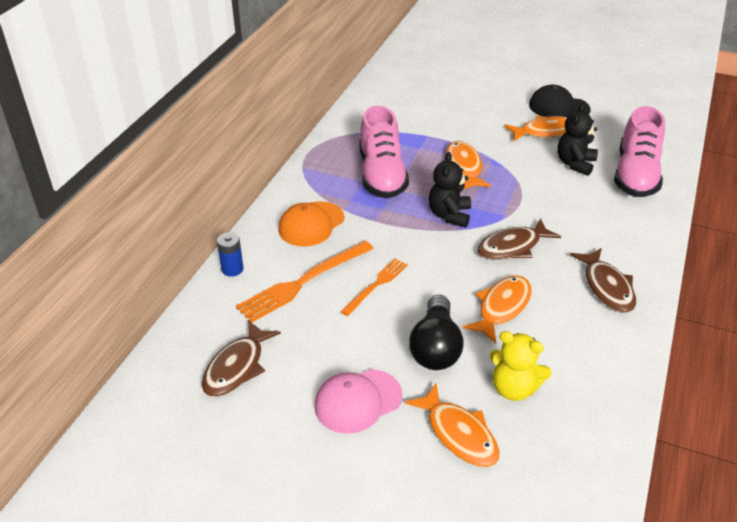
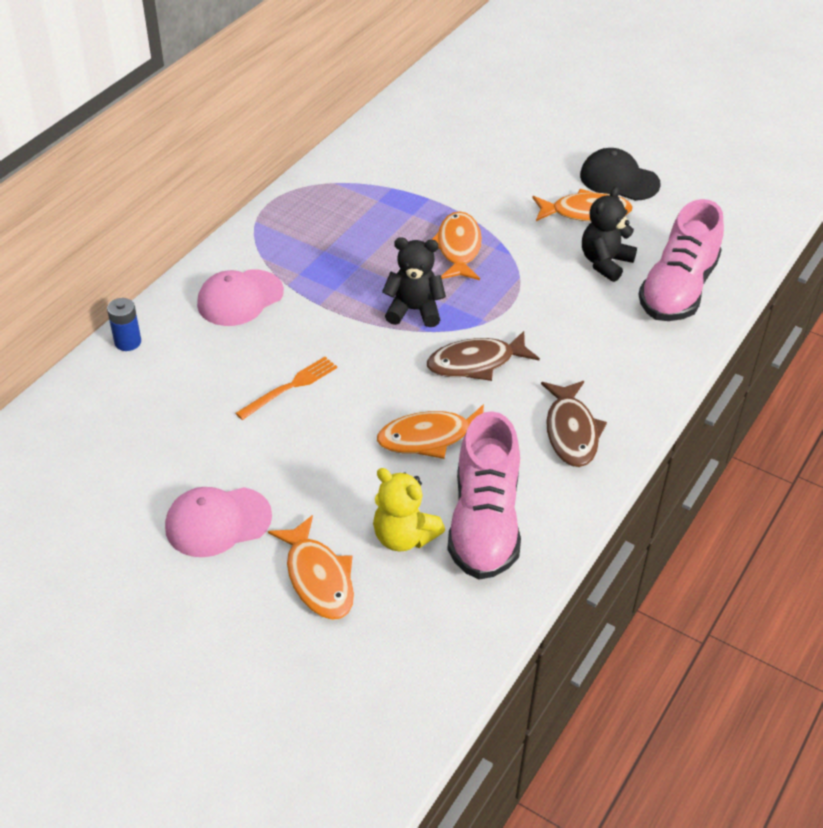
camera: 10 degrees right, 5 degrees up
brown fish [202,320,281,397] -> none
orange fork [236,241,374,322] -> none
orange cap [278,201,344,246] -> pink cap [197,269,284,326]
pink shoe [359,106,409,198] -> pink shoe moved to [447,411,521,580]
black light bulb [409,295,464,370] -> none
black teddy bear [429,152,471,228] -> black teddy bear turned 75 degrees clockwise [382,237,446,327]
orange fish [462,275,532,343] -> orange fish turned 150 degrees counterclockwise [377,404,484,459]

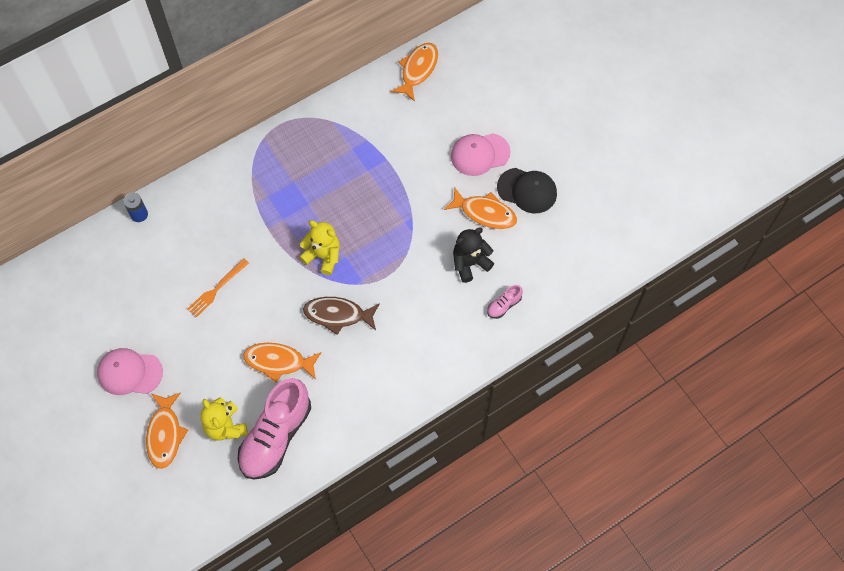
camera: 25 degrees right, 20 degrees up
pink cap [197,269,284,326] -> pink cap moved to [451,133,510,176]
orange fork [236,357,337,420] -> orange fork turned 150 degrees clockwise [187,259,249,317]
black teddy bear [382,237,446,327] -> yellow teddy bear [299,220,340,275]
orange fish [432,211,482,280] -> orange fish moved to [391,43,438,102]
brown fish [541,381,607,467] -> none
black cap [580,148,661,201] -> black cap turned 150 degrees clockwise [497,168,557,213]
pink shoe [638,199,724,321] -> pink shoe [487,285,523,319], size x0.42

